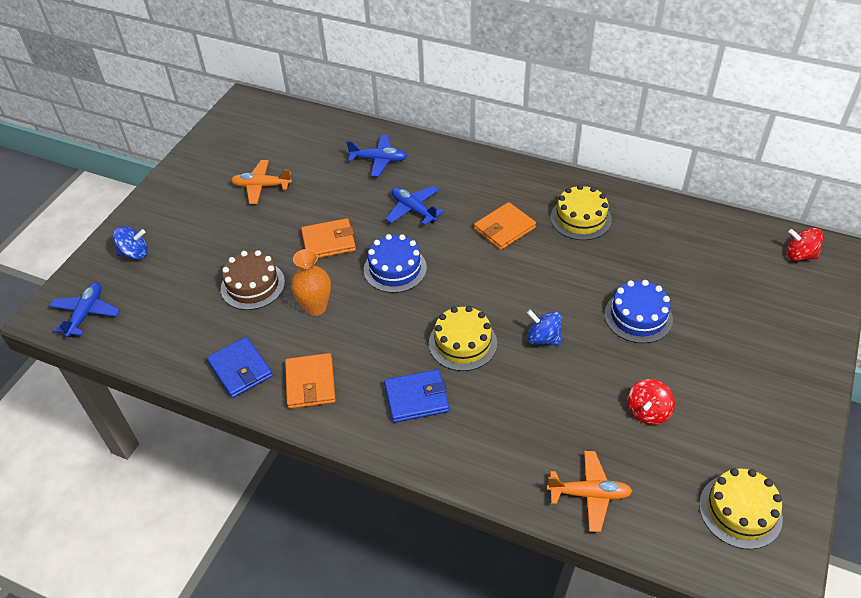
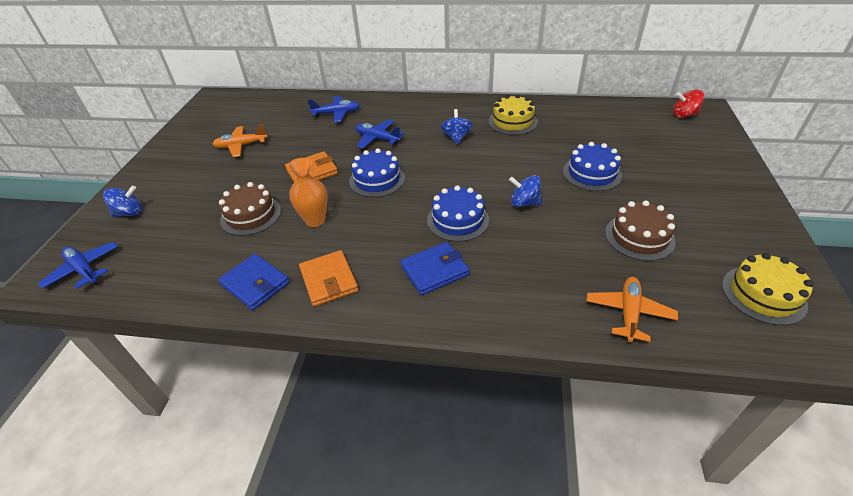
camera: 15 degrees left, 5 degrees down
blue plane [49,283,120,337] -> blue plane turned 45 degrees counterclockwise [38,242,118,289]
yellow cake [429,306,497,371] -> blue cake [427,185,489,242]
orange wallet [474,202,536,250] -> blue spinning top [441,109,473,145]
orange plane [547,451,632,532] -> orange plane turned 60 degrees counterclockwise [586,277,678,342]
red spinning top [627,379,675,425] -> brown cake [605,200,676,261]

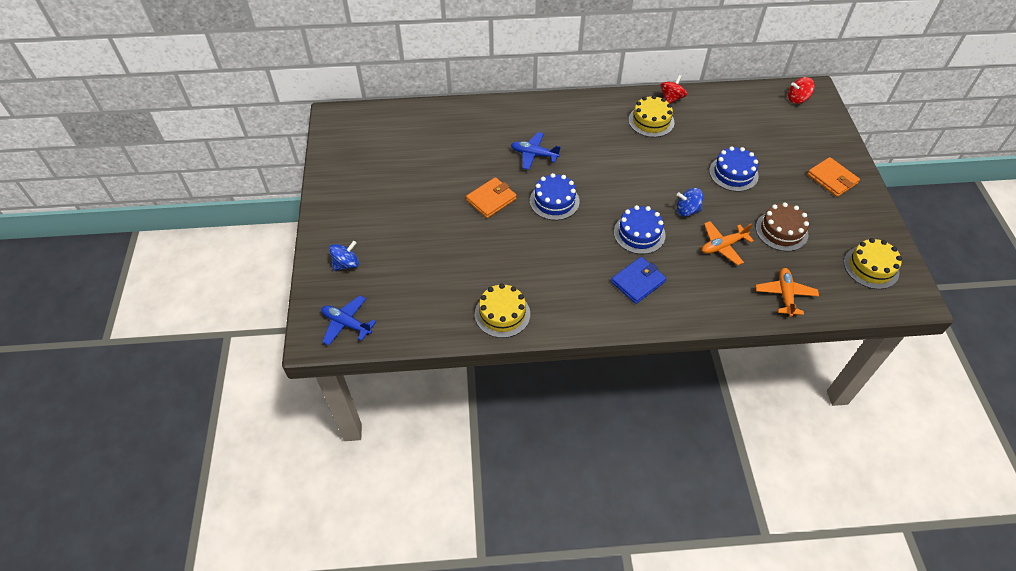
camera: 15 degrees left, 10 degrees up
orange plane [213,124,268,157] -> orange plane moved to [702,221,754,265]
blue wallet [218,254,290,310] -> yellow cake [475,284,530,338]
brown cake [219,182,281,236] -> none
orange vase [288,158,328,227] -> none
orange wallet [299,250,358,307] -> orange wallet moved to [807,157,860,197]
blue plane [308,96,360,122] -> none
blue spinning top [441,109,473,145] -> none
none -> red spinning top [661,75,687,104]

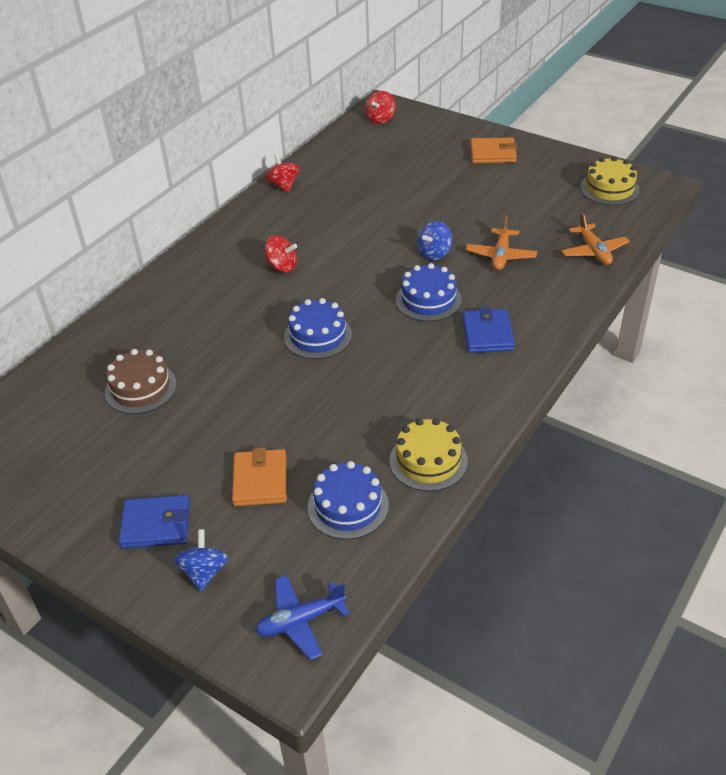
camera: 50 degrees left, 10 degrees down
orange wallet [466,177,517,218] -> orange wallet moved to [232,447,287,506]
blue plane [511,132,561,170] -> none
yellow cake [629,95,675,137] -> none
blue cake [709,146,759,192] -> blue cake moved to [308,461,389,539]
brown cake [756,202,809,251] -> brown cake moved to [105,349,177,414]
orange plane [756,268,819,317] -> orange plane turned 150 degrees counterclockwise [561,212,630,265]
none -> blue wallet [118,495,190,549]
none -> red spinning top [265,235,297,273]

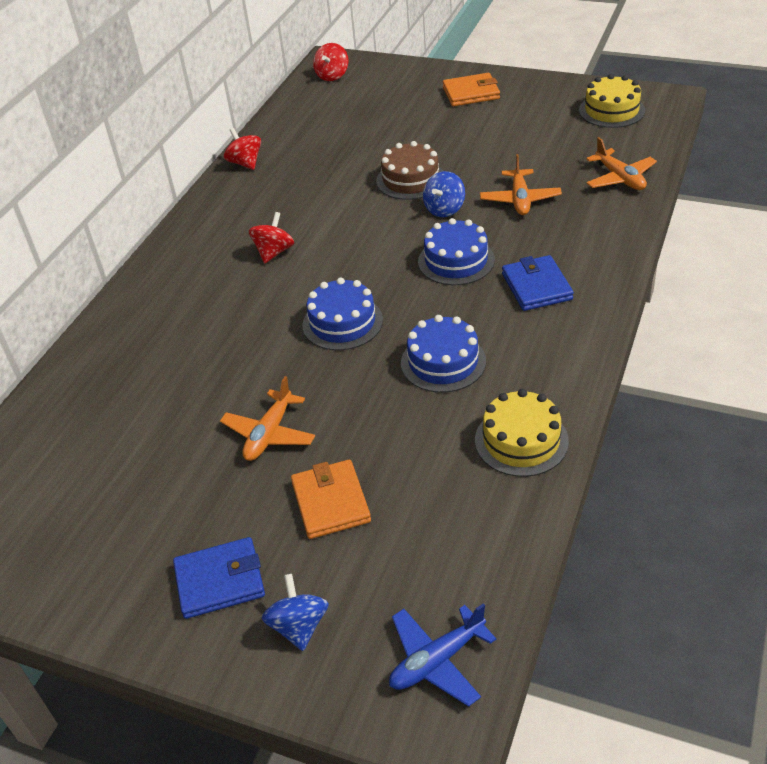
camera: 10 degrees left, 0 degrees up
brown cake [105,349,177,414] -> brown cake moved to [376,141,443,200]
red spinning top [265,235,297,273] -> red spinning top turned 75 degrees counterclockwise [249,212,294,263]
blue cake [308,461,389,539] -> blue cake moved to [401,315,486,393]
none -> orange plane [220,376,315,461]

